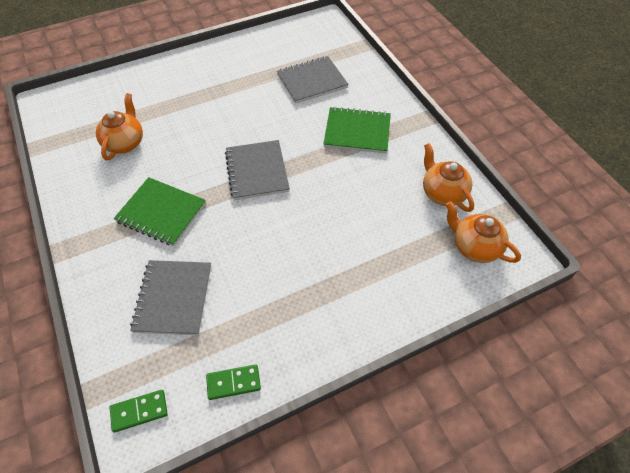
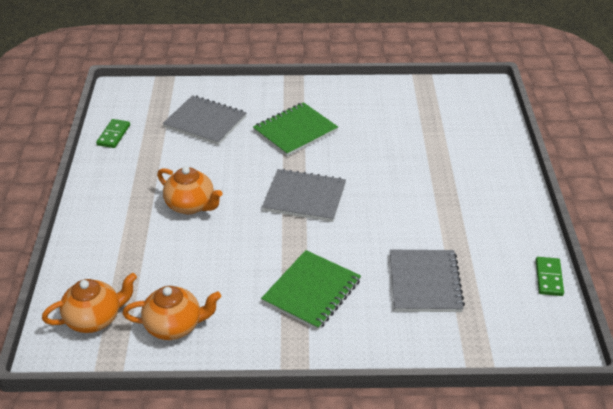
camera: 115 degrees right, 15 degrees down
orange teapot [96,93,143,160] -> orange teapot moved to [157,167,223,214]
green domino [109,390,168,433] -> green domino moved to [536,257,564,296]

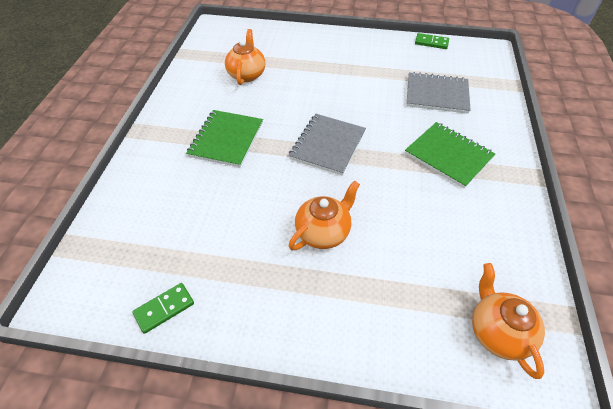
camera: 80 degrees left, 10 degrees up
green domino [96,119,130,148] -> green domino turned 60 degrees counterclockwise [132,283,194,334]
orange teapot [123,286,221,340] -> orange teapot moved to [225,29,265,85]
grey notebook [163,95,246,145] -> none
green notebook [253,102,338,156] -> green notebook turned 45 degrees clockwise [186,110,263,167]

